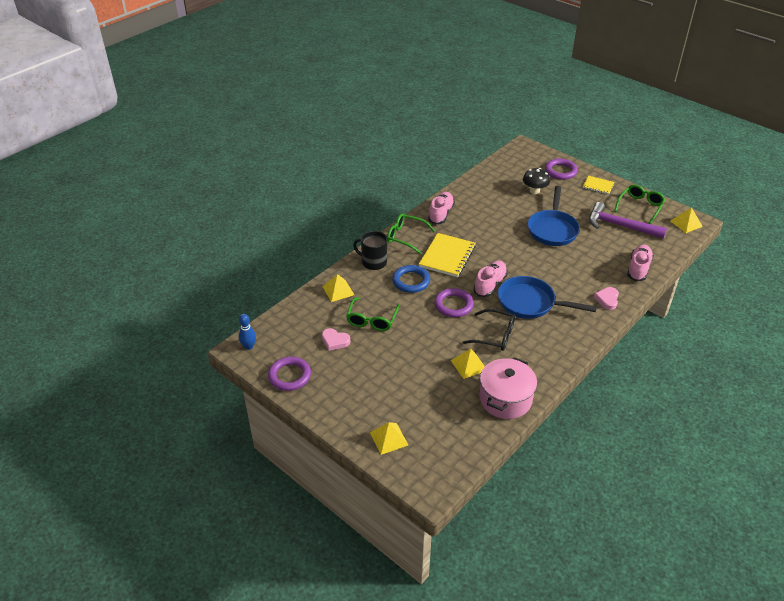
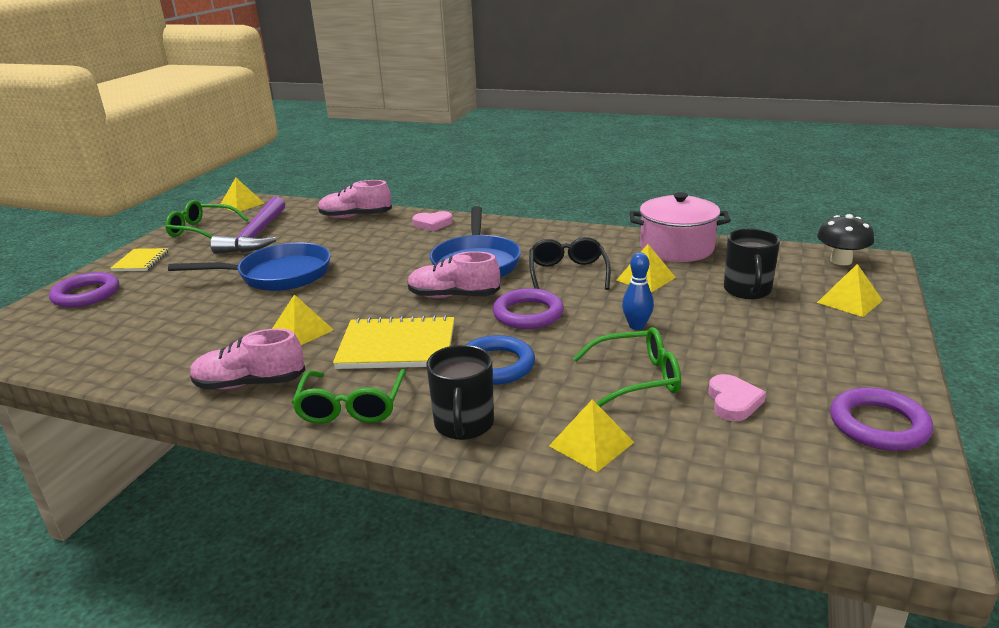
camera: 110 degrees left, 15 degrees down
blue bowling pin [239,314,256,350] -> blue bowling pin moved to [622,252,654,330]
black mushroom [523,168,550,194] -> black mushroom moved to [817,214,874,265]
none -> yellow pyramid [272,294,334,345]
none -> black mug [724,228,780,299]

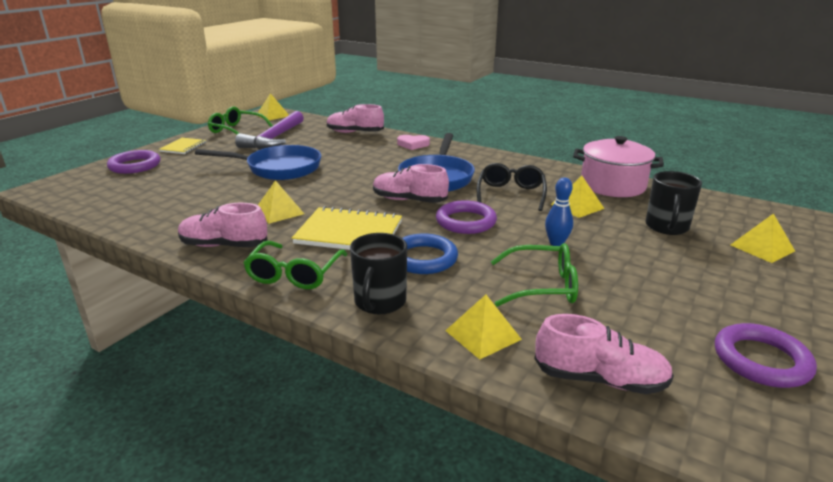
camera: 10 degrees right, 0 degrees up
pink heart [708,374,766,421] -> none
black mushroom [817,214,874,265] -> none
none -> pink shoe [534,314,674,394]

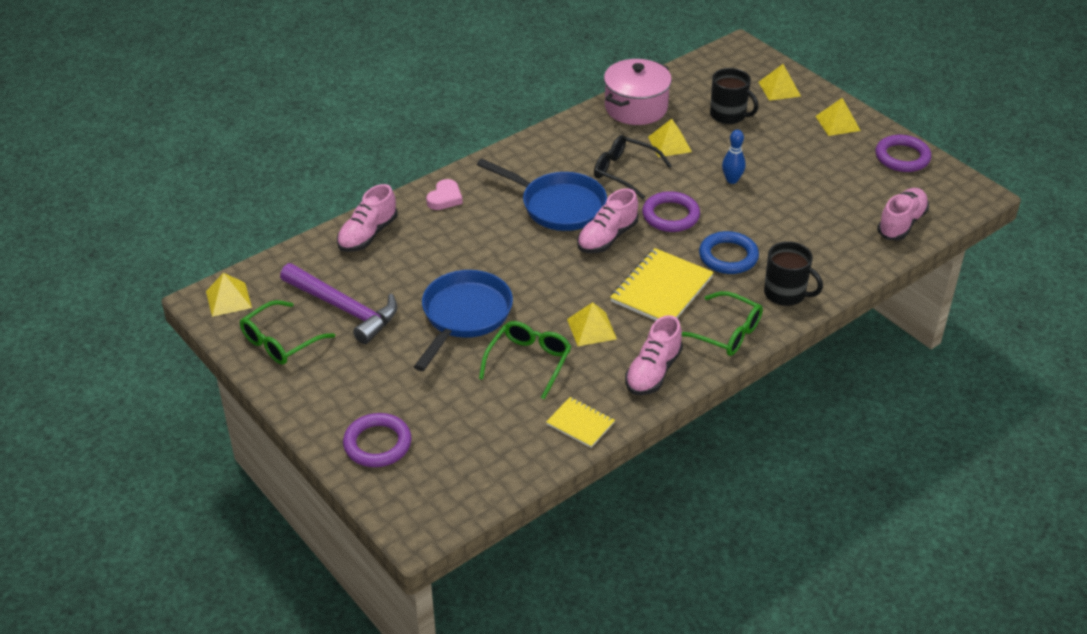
camera: 70 degrees left, 15 degrees up
yellow notebook [159,138,206,154] -> yellow notebook moved to [546,397,615,448]
yellow pyramid [445,295,522,360] -> yellow pyramid moved to [815,98,861,136]
green glasses [491,243,578,307] -> green glasses moved to [479,321,571,400]

